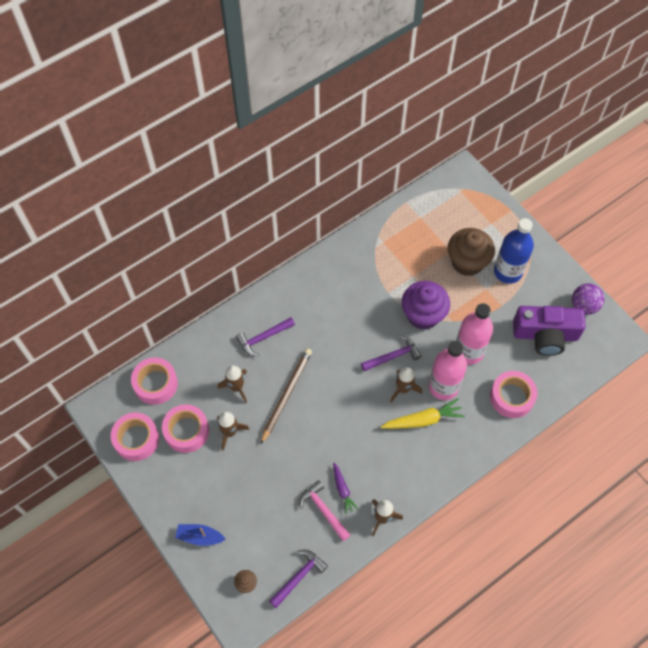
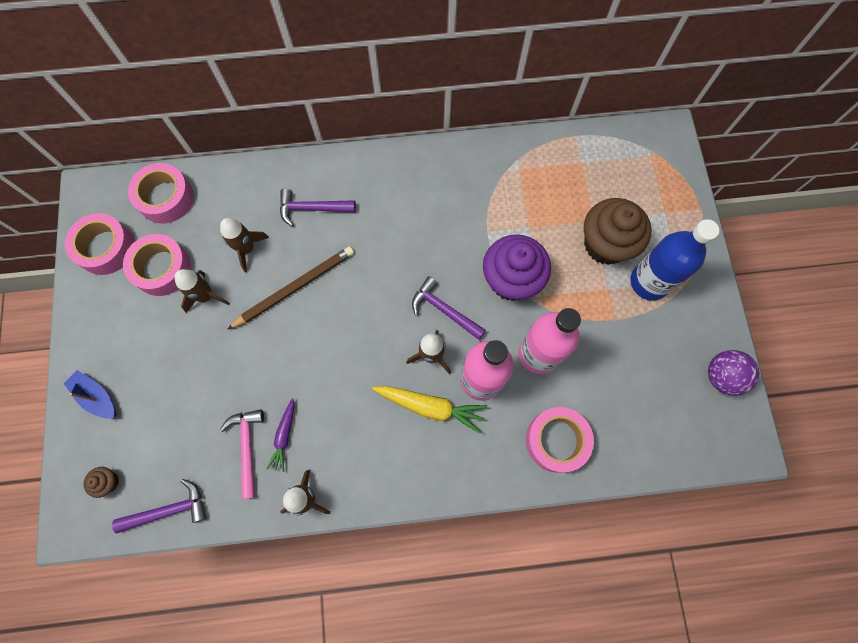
camera: 30 degrees right, 10 degrees up
purple hammer [361,335,421,371] -> purple hammer turned 150 degrees counterclockwise [412,276,486,340]
purple camera [513,306,586,356] -> none

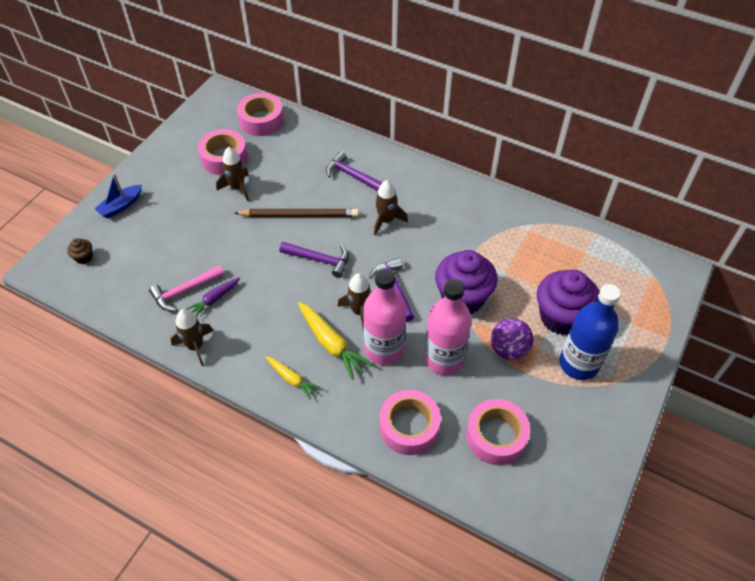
camera: 35 degrees right, 20 degrees down
blue boat [64,370,116,419] -> blue boat turned 120 degrees counterclockwise [94,173,142,218]
pink tape [65,213,134,275] -> pink tape moved to [466,399,530,465]
purple hammer [112,479,207,533] -> purple hammer moved to [280,242,349,278]
brown rocket [220,218,269,272] -> brown rocket moved to [374,180,408,235]
pink hammer [220,409,264,499] -> pink hammer turned 150 degrees counterclockwise [149,265,224,311]
brown cupcake [584,198,652,265] -> purple cupcake [537,269,599,335]
purple ball [708,350,759,396] -> purple ball moved to [491,318,534,360]
none -> yellow carrot [265,356,321,399]

